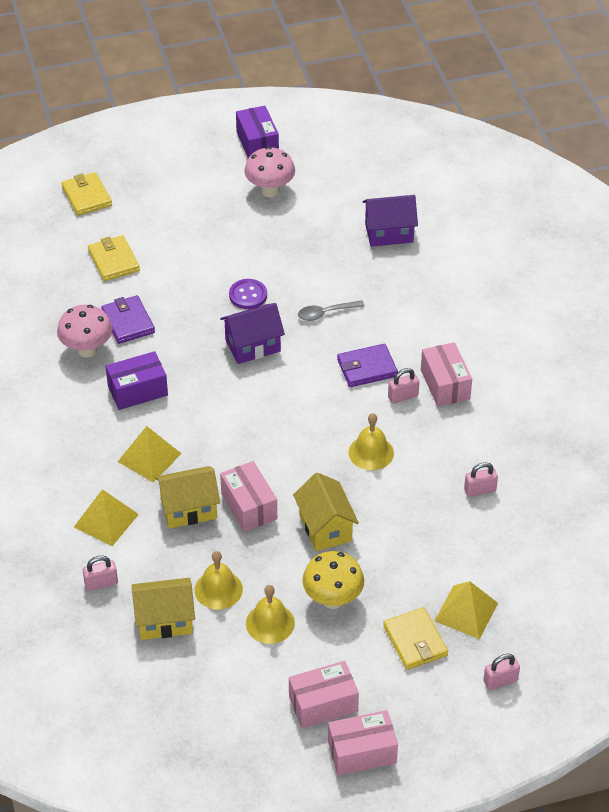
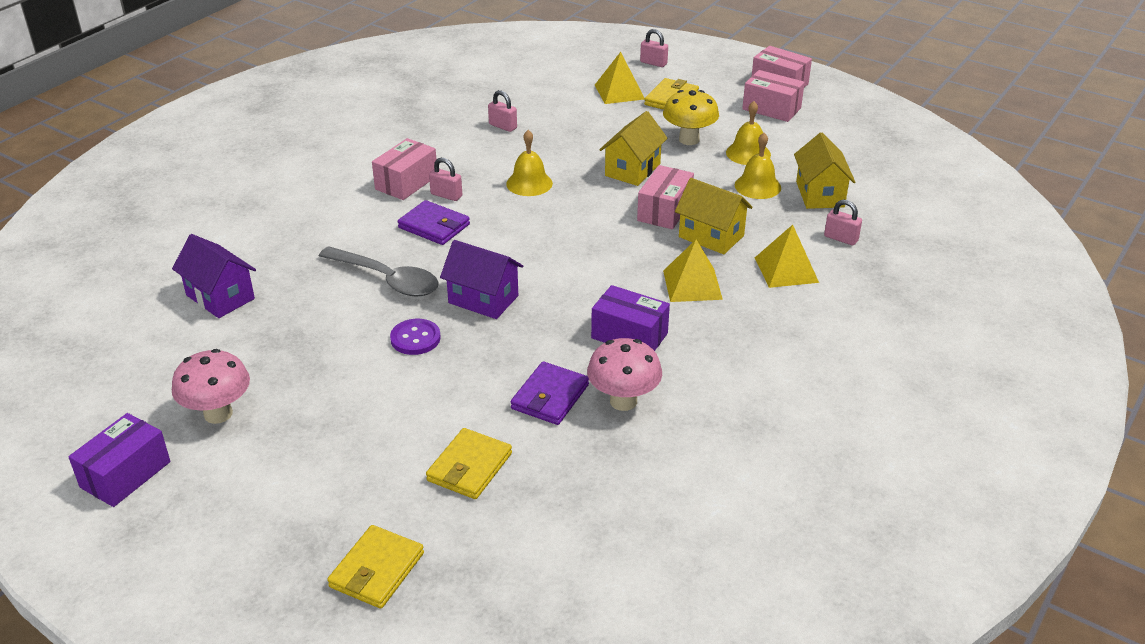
camera: 130 degrees left, 10 degrees down
yellow house [132,578,195,640] -> yellow house turned 45 degrees clockwise [794,132,855,209]
grey spoon [298,300,365,321] -> grey spoon [319,246,438,296], size x1.71

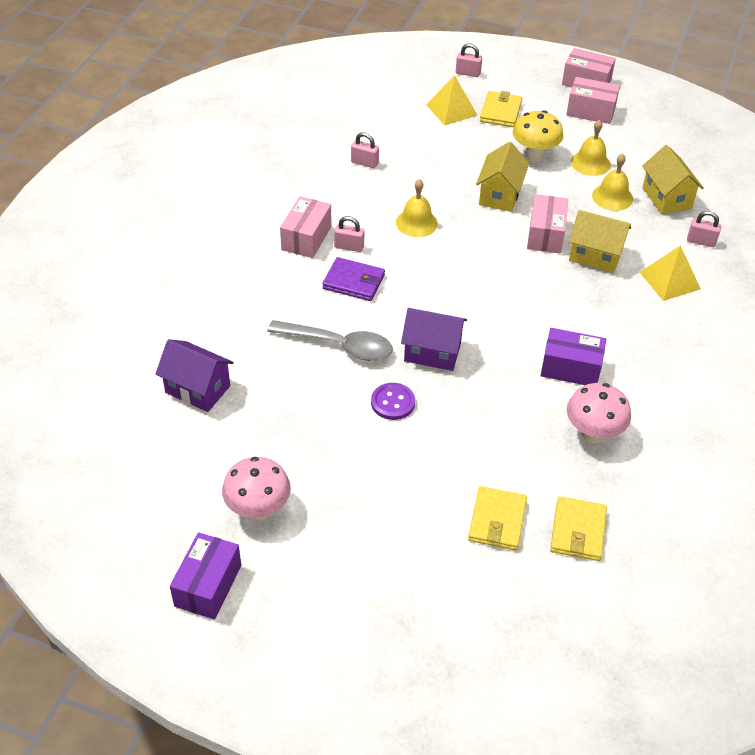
camera: 15 degrees left, 10 degrees up
yellow wallet [327,525,424,609] -> yellow wallet moved to [550,496,607,561]
purple wallet [511,361,589,425] -> none
yellow pyramid [663,240,723,302] -> none

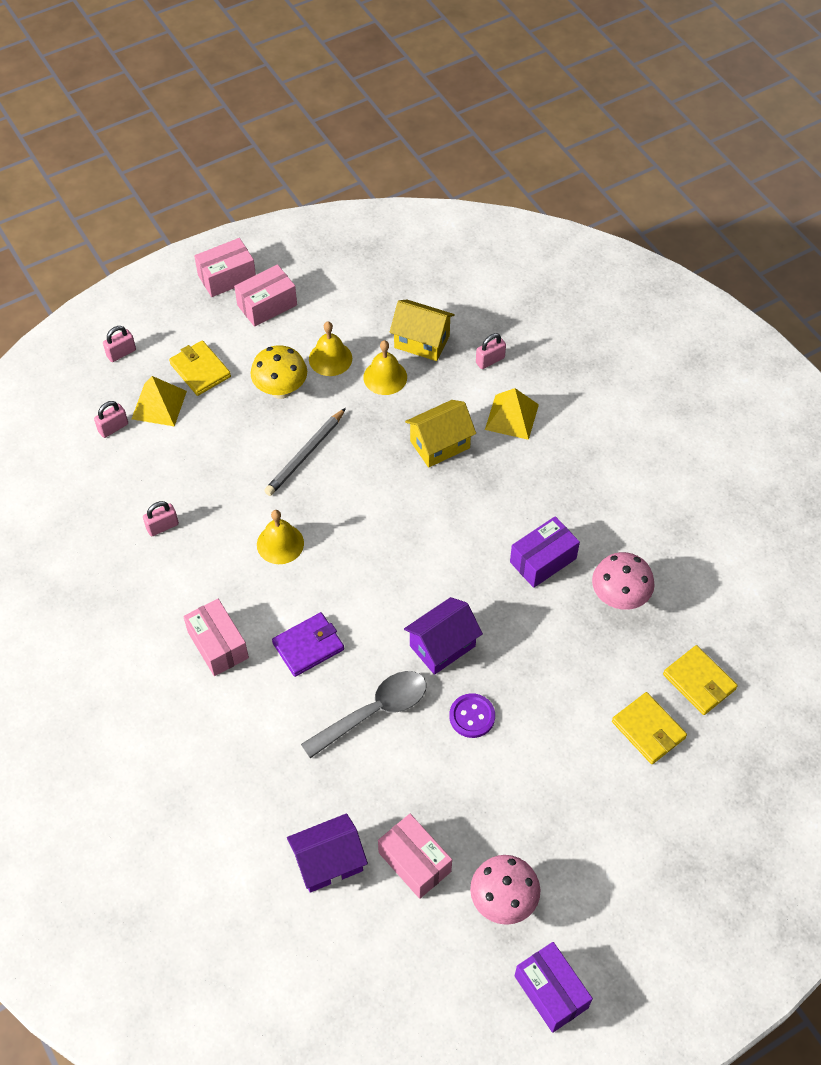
camera: 50 degrees left, 10 degrees up
pink padlock [334,216,364,252] -> pink padlock moved to [94,401,128,438]
yellow house [476,142,529,212] -> grey pencil [264,408,346,496]
pink box [527,194,569,254] -> pink box moved to [378,814,452,899]

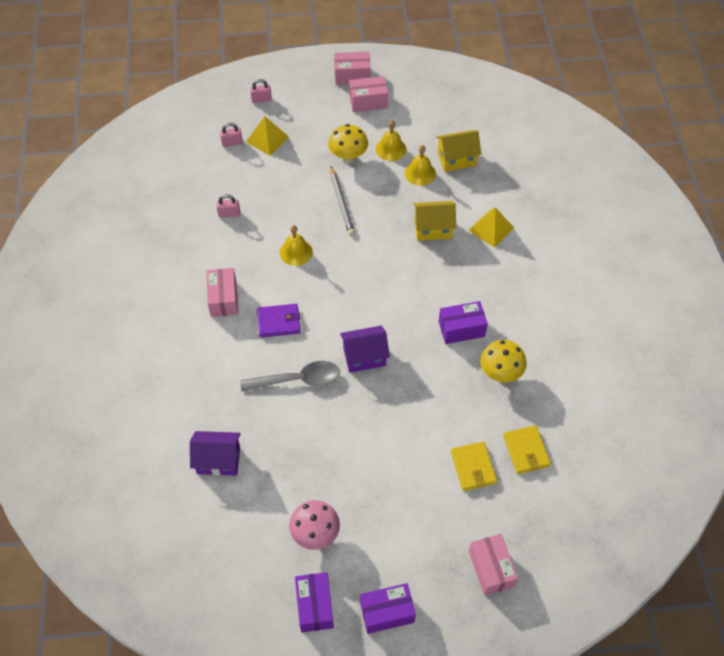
camera: 25 degrees right, 0 degrees up
yellow wallet [169,340,231,396] -> none
grey pencil [264,408,346,496] -> grey pencil turned 75 degrees counterclockwise [330,166,355,236]
pink box [378,814,452,899] -> pink box moved to [469,534,518,596]
yellow house [390,300,455,361] -> yellow house turned 60 degrees counterclockwise [436,130,481,172]
purple button [449,693,495,738] -> none
pink padlock [476,333,506,369] -> none
pink mushroom [592,552,655,610] -> yellow mushroom [480,340,527,382]
none -> purple box [360,583,416,634]

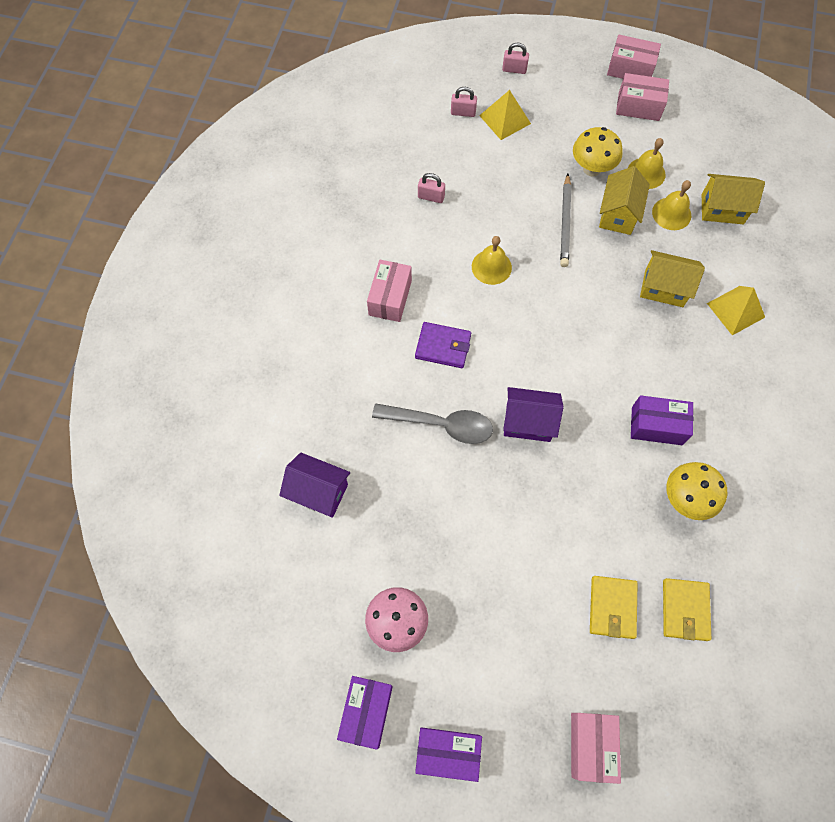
camera: 20 degrees right, 10 degrees up
none -> yellow house [599,166,650,235]

